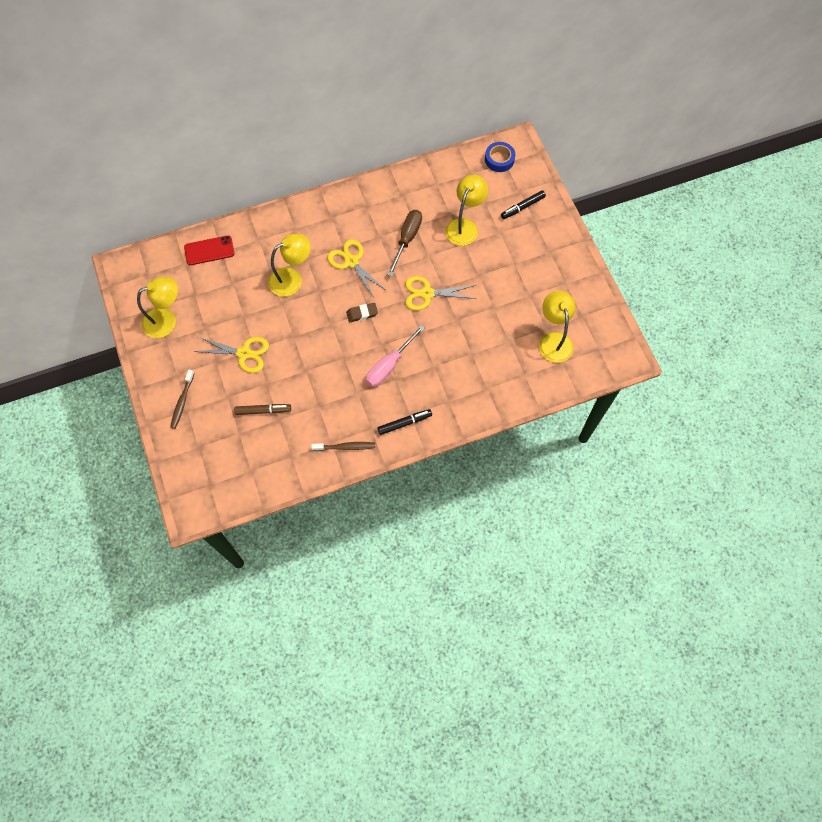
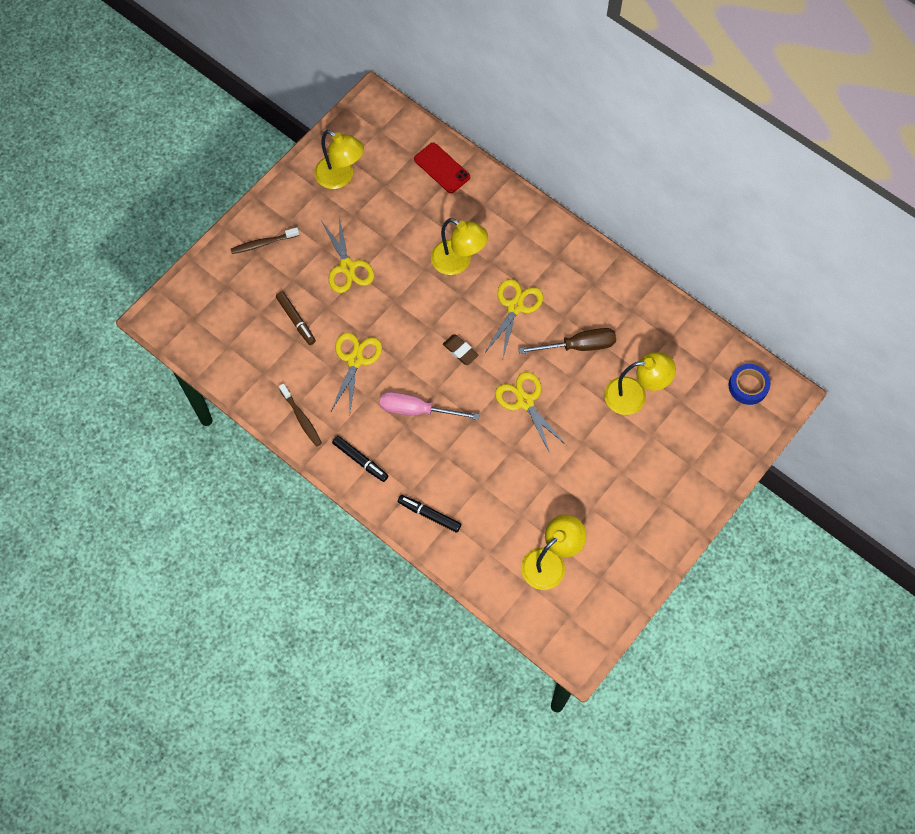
camera: 60 degrees right, 0 degrees up
black marker [501,190,546,219] -> black marker moved to [398,495,461,533]
none -> yellow scissors [331,332,382,412]

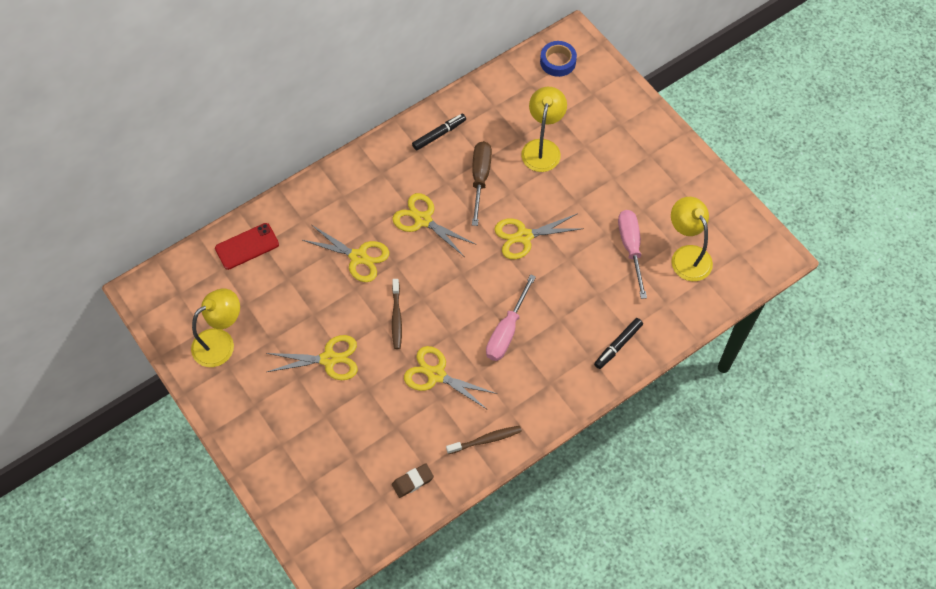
camera: 75 degrees left, 5 degrees down
brown toothbrush [231,227,299,254] -> brown toothbrush moved to [392,279,402,349]
brown marker [276,292,316,345] -> none
black marker [332,436,388,482] -> black marker moved to [412,114,466,151]
yellow lamp [431,218,488,275] -> yellow scissors [303,225,389,282]
brown eraser [443,334,479,365] -> brown eraser moved to [392,463,434,498]
none -> pink screwdriver [618,210,647,299]

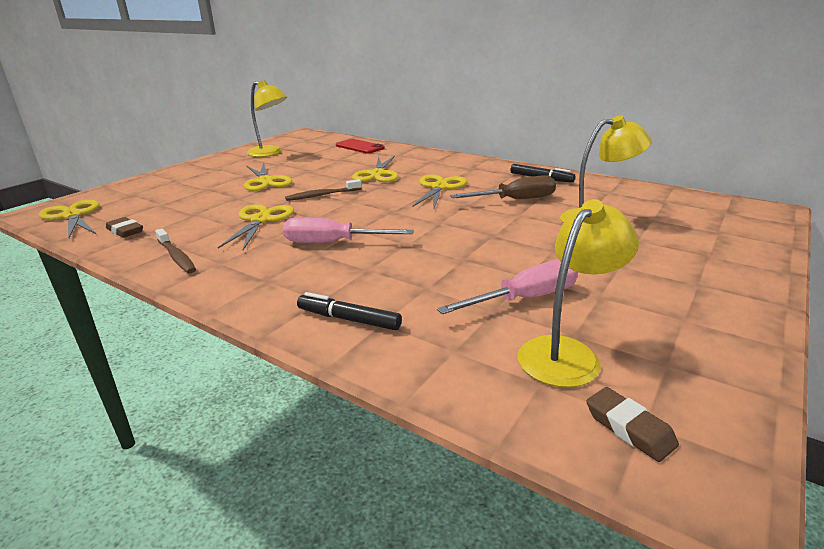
camera: 70 degrees right, 35 degrees down
yellow scissors [494,213,584,260] -> yellow scissors moved to [39,200,100,238]
blue tape [540,41,577,77] -> none
none -> brown eraser [586,387,679,462]

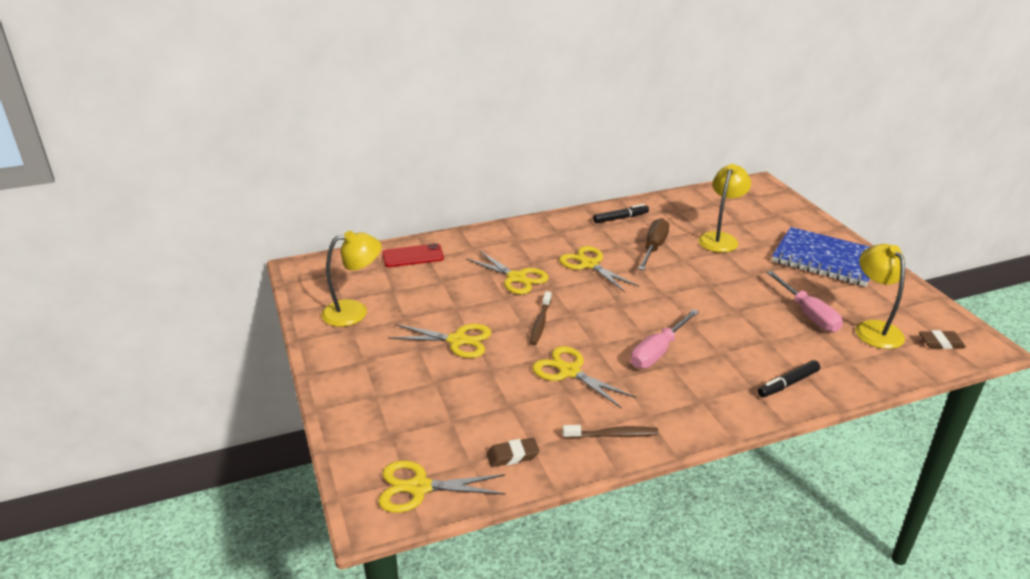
camera: 55 degrees left, 5 degrees up
pink screwdriver [437,260,578,314] -> pink screwdriver turned 150 degrees clockwise [766,271,843,332]
none -> blue notebook [772,227,870,287]

